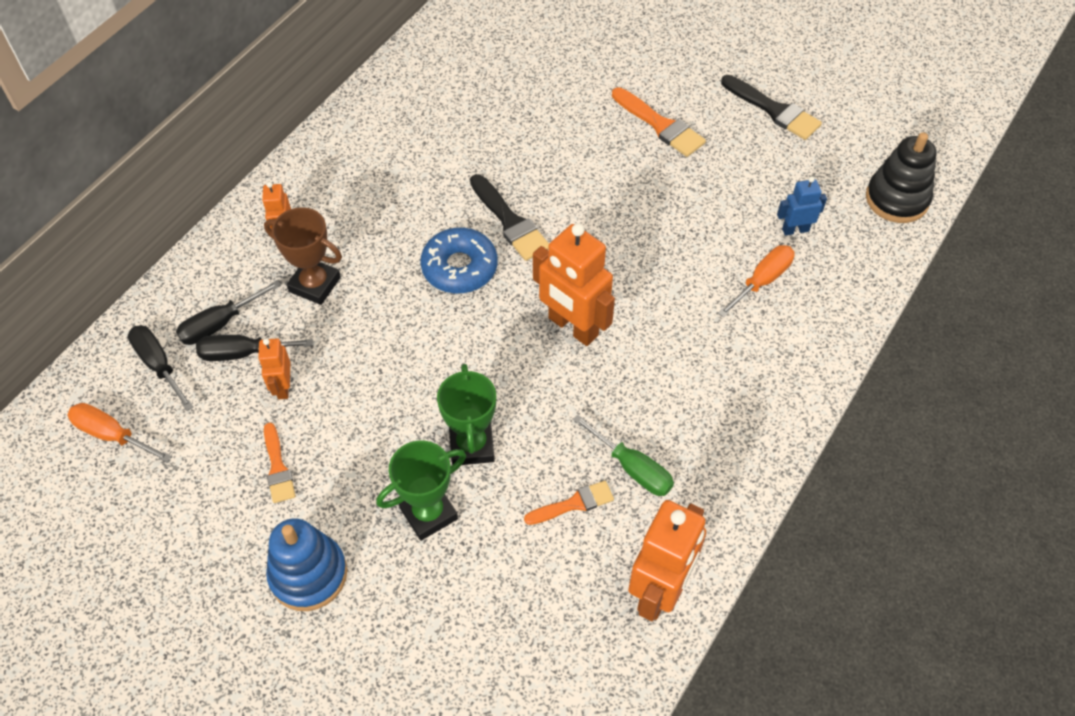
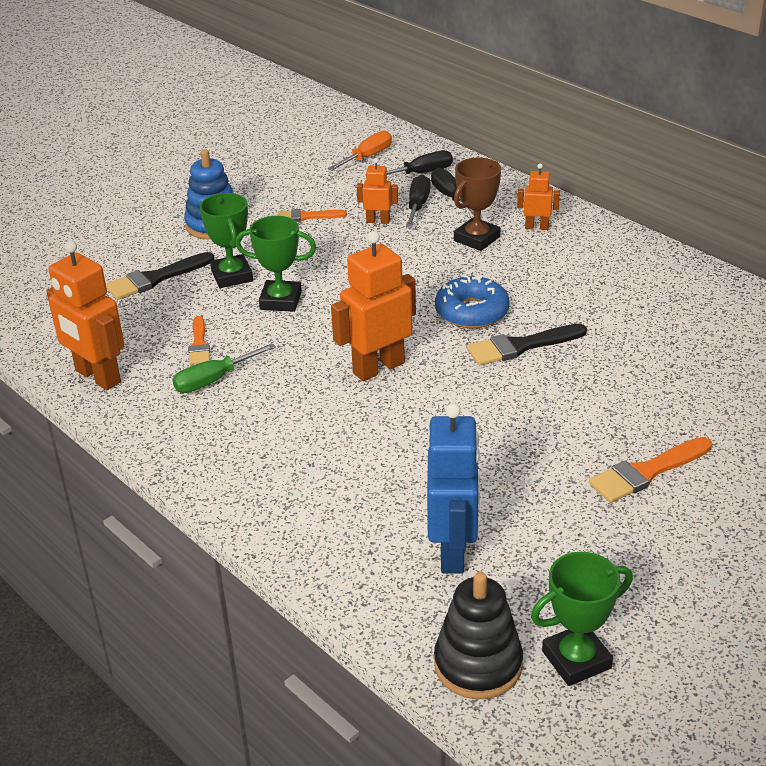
camera: 105 degrees right, 20 degrees down
orange screwdriver [718,245,794,317] -> none
black brush [721,75,822,140] -> black brush moved to [106,252,215,300]
blue robot [777,176,827,236] -> blue robot [427,403,480,574], size x1.91
none -> green trophy [531,552,633,686]

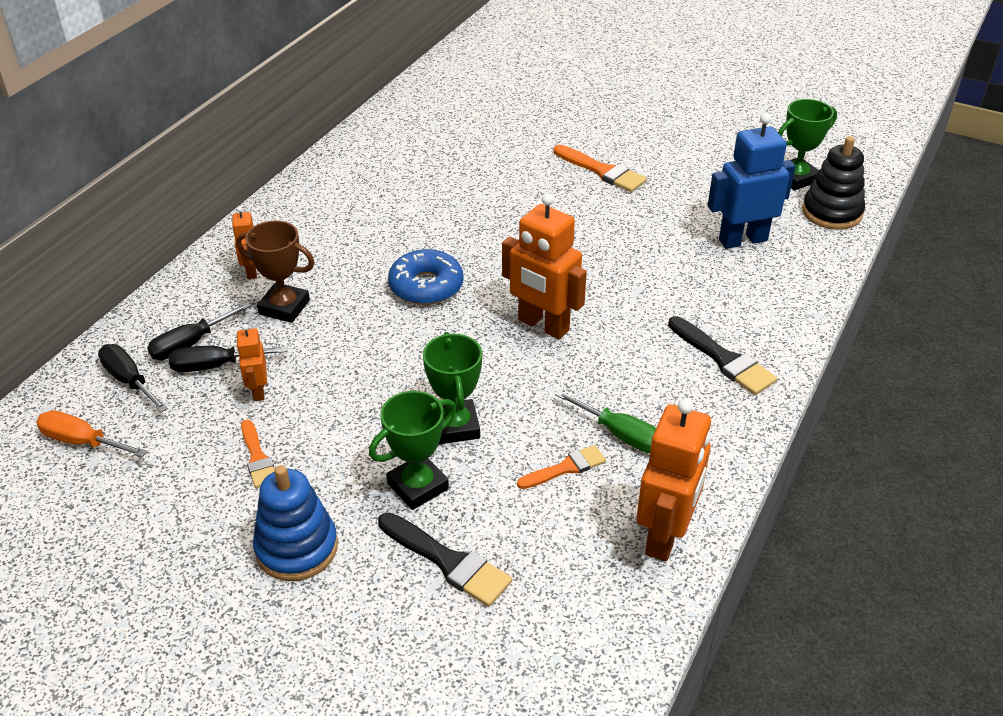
camera: 110 degrees left, 5 degrees up
black brush [467,324,587,365] -> black brush moved to [668,316,777,395]
green trophy [531,552,633,686] -> green trophy turned 75 degrees counterclockwise [778,99,837,190]

